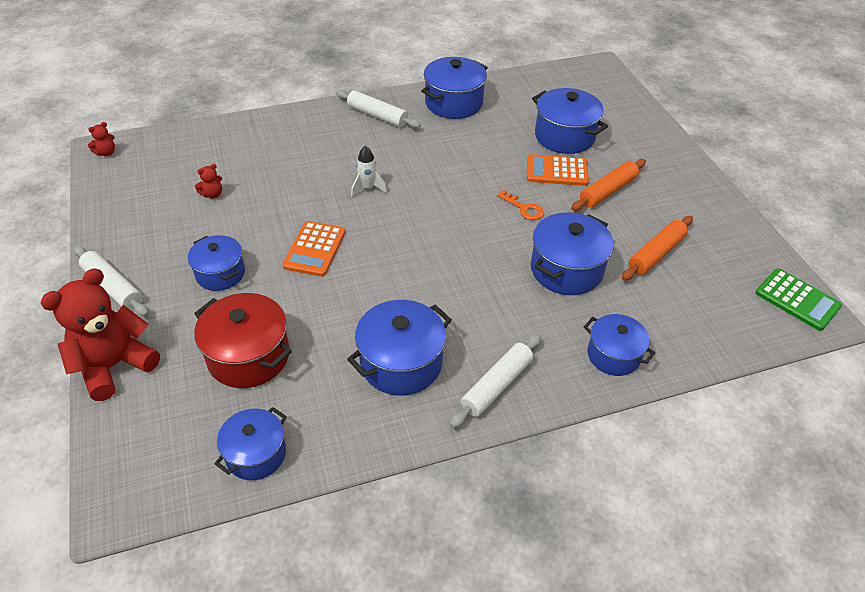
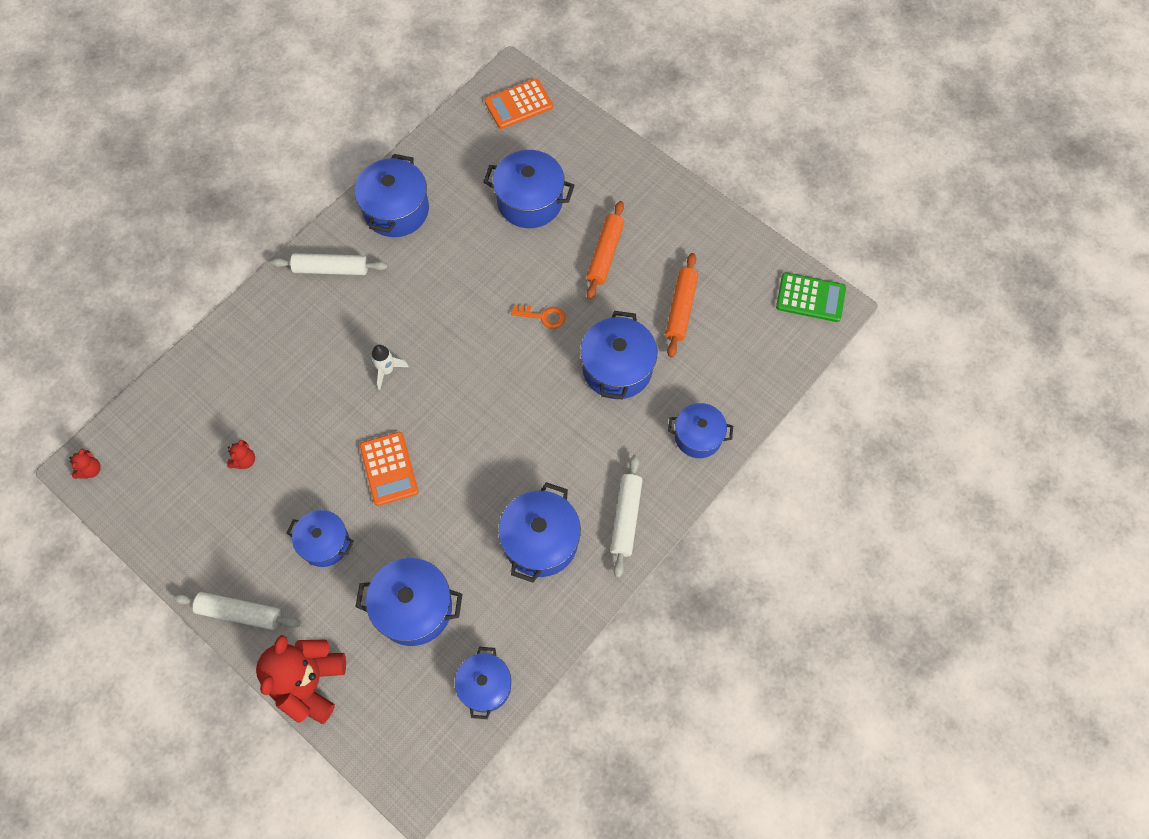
camera: 30 degrees left, 20 degrees up
red pot [194,293,292,388] -> blue pot [355,558,462,646]
orange calculator [527,154,589,186] -> orange calculator moved to [485,78,553,129]

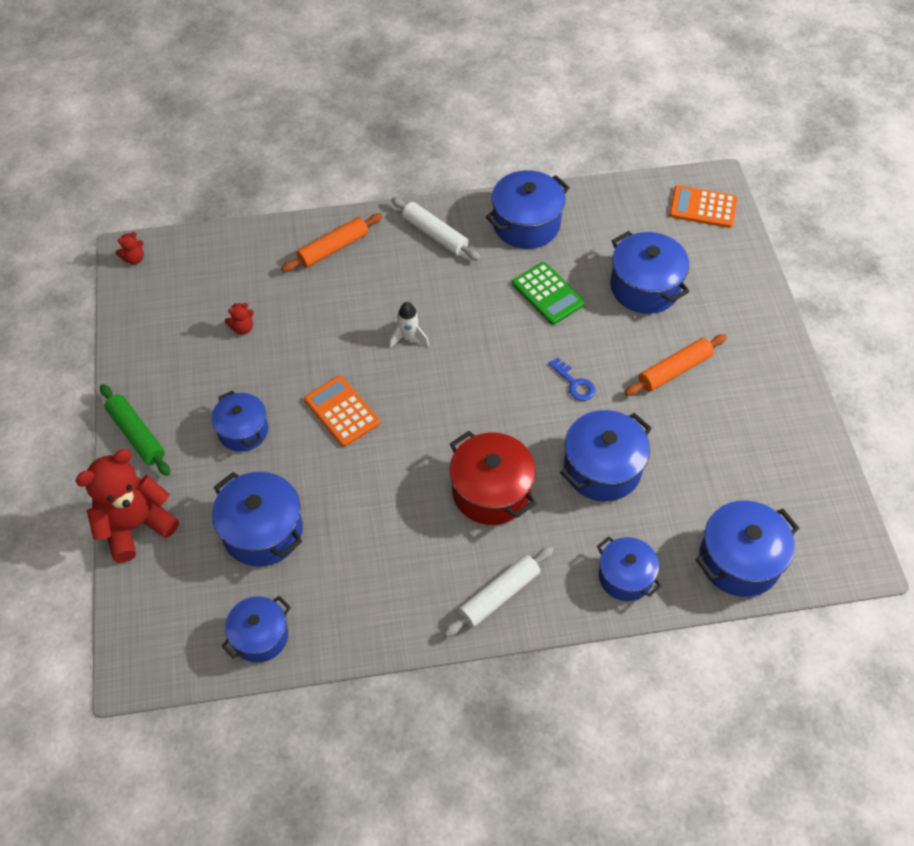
camera: 40 degrees right, 10 degrees down
white rolling pin [173,592,301,630] -> green rolling pin [100,384,170,476]
orange calculator [360,432,418,506] -> orange calculator turned 120 degrees clockwise [304,376,380,447]
blue pot [498,482,581,583] -> blue pot moved to [696,500,799,597]
orange key [511,305,565,329] -> blue key [548,357,595,401]
orange rolling pin [665,253,698,357] -> orange rolling pin moved to [282,214,382,272]
green calculator [776,272,846,322] -> green calculator moved to [512,262,585,325]
none -> red pot [449,431,536,525]

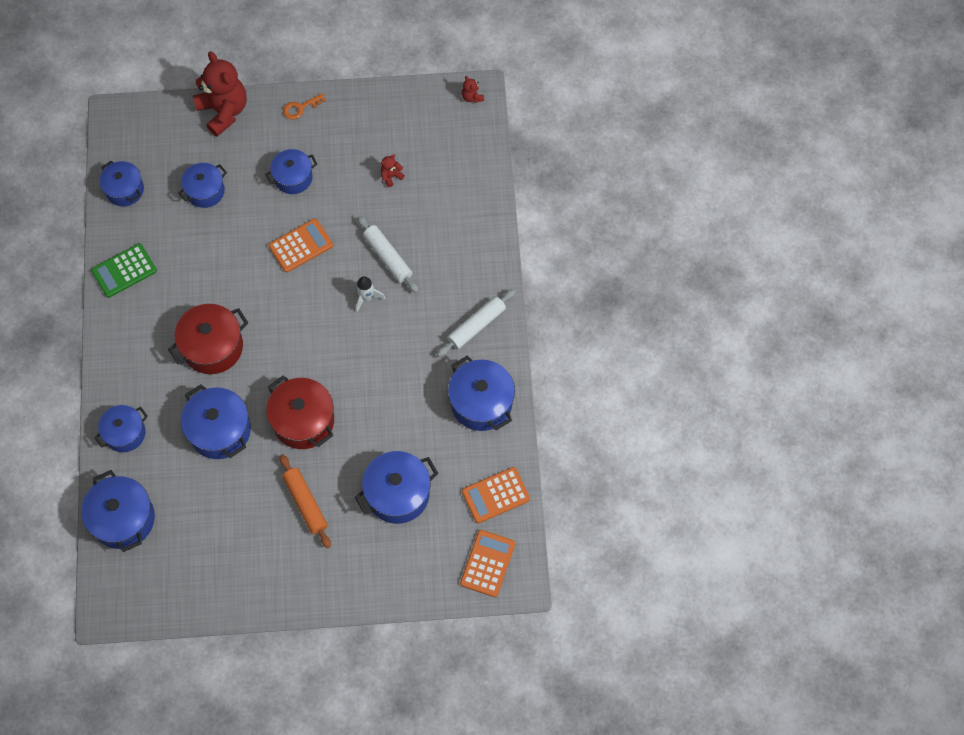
camera: 95 degrees right, 10 degrees up
green rolling pin [100,384,170,476] -> orange key [283,93,326,120]
blue pot [212,472,303,567] -> blue pot [178,163,227,208], size x0.66
red teddy bear [225,303,254,335] -> red teddy bear turned 75 degrees clockwise [381,154,405,187]
orange rolling pin [282,214,382,272] -> none
white rolling pin [444,546,554,637] -> white rolling pin moved to [358,216,418,293]
green calculator [512,262,585,325] -> green calculator moved to [91,243,157,298]
blue key [548,357,595,401] -> red pot [266,376,334,449]
none -> orange calculator [462,467,530,523]

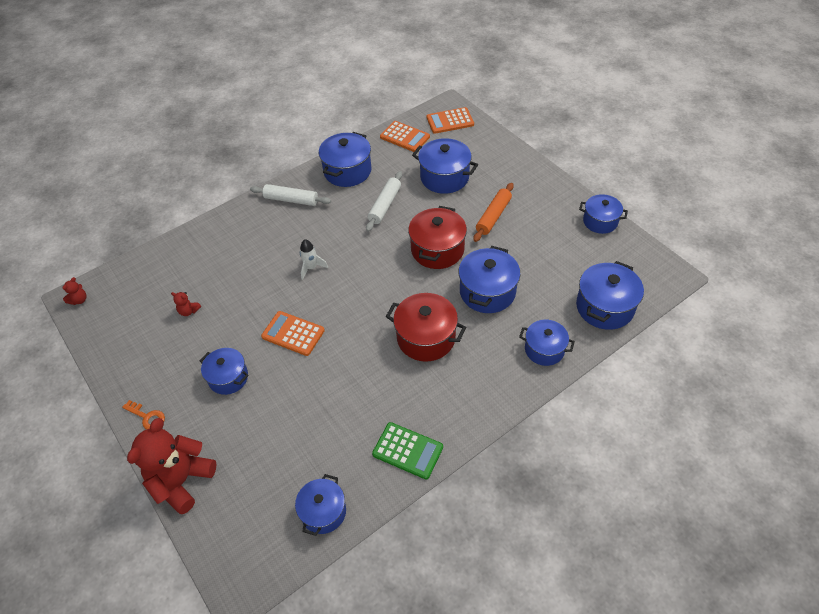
camera: 120 degrees left, 15 degrees down
blue pot [178,163,227,208] -> blue pot moved to [579,194,628,234]
white rolling pin [358,216,418,293] -> white rolling pin moved to [366,171,402,232]

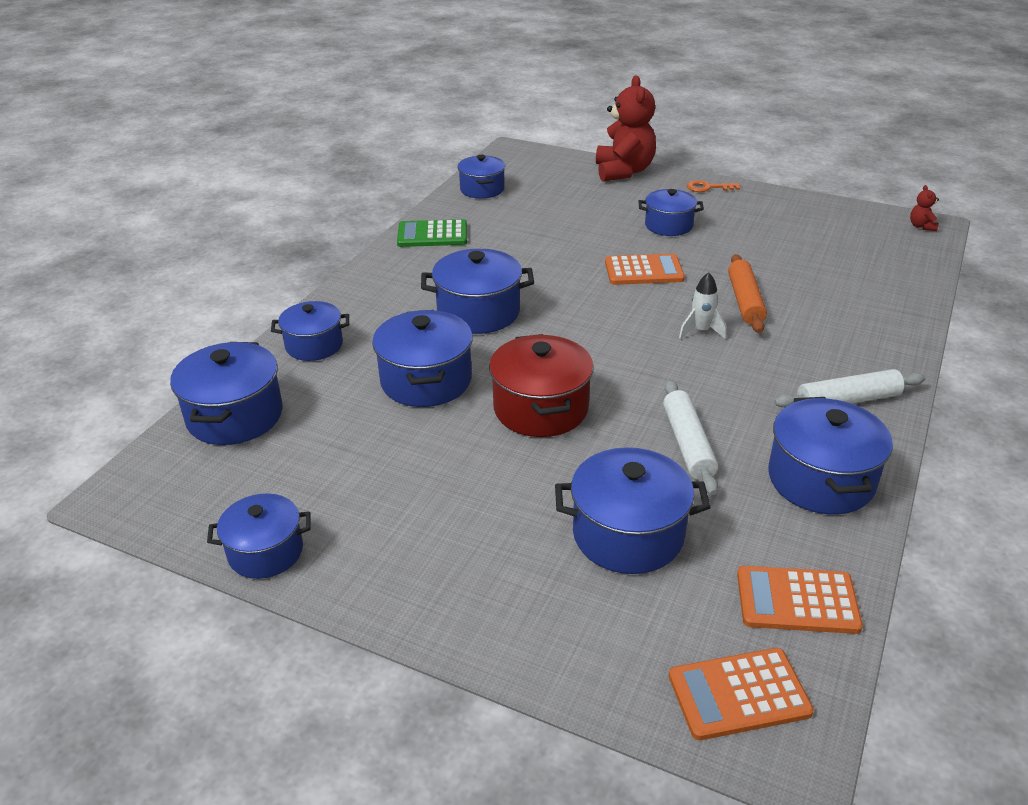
camera: 150 degrees right, 15 degrees down
red teddy bear [171,292,201,316] -> none
red pot [386,293,466,362] -> blue pot [421,249,534,334]
orange calculator [427,107,474,134] -> orange calculator turned 150 degrees counterclockwise [669,648,814,740]
orange rolling pin [473,183,514,242] -> orange rolling pin moved to [728,254,767,333]

